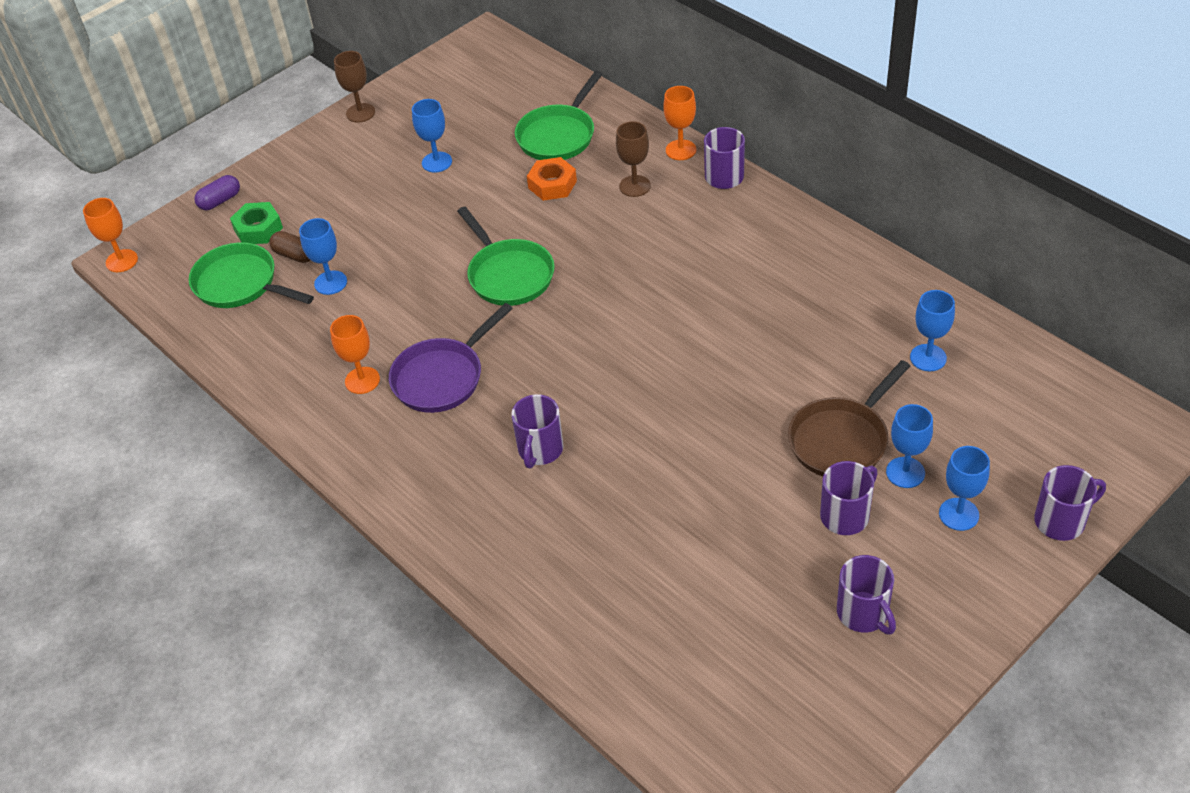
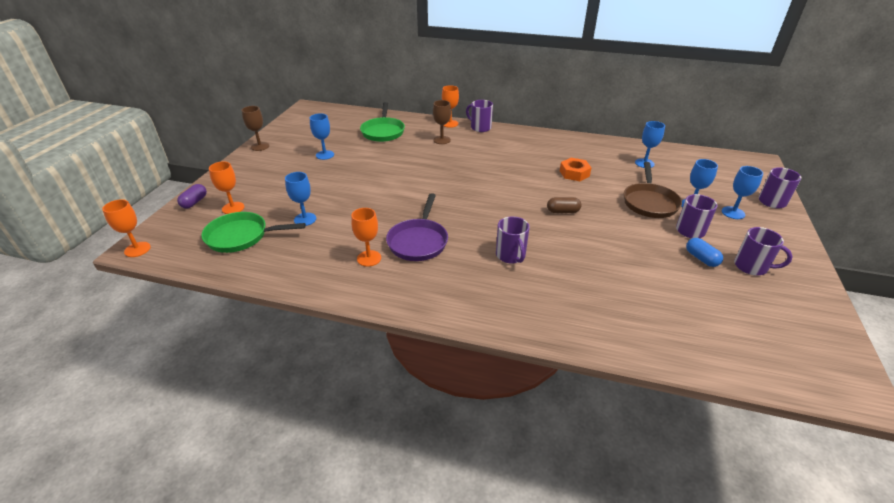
camera: 35 degrees left, 10 degrees down
green nut [230,202,283,244] -> orange goblet [209,161,244,214]
brown capsule [269,231,310,263] -> brown capsule moved to [547,197,581,213]
green pan [457,207,555,306] -> none
orange nut [527,157,577,201] -> orange nut moved to [560,158,592,181]
none -> blue capsule [686,238,723,267]

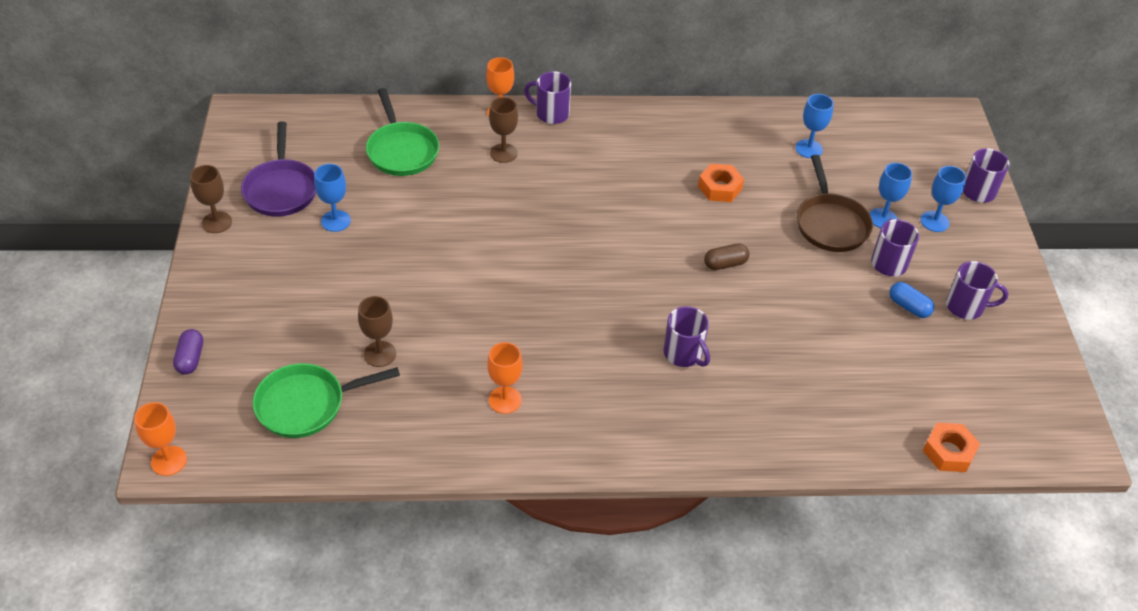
camera: 20 degrees left, 10 degrees up
orange goblet [209,161,244,214] -> none
blue goblet [285,172,316,226] -> brown goblet [358,296,396,367]
purple pan [386,193,448,261] -> purple pan moved to [241,121,316,217]
none -> orange nut [923,423,980,472]

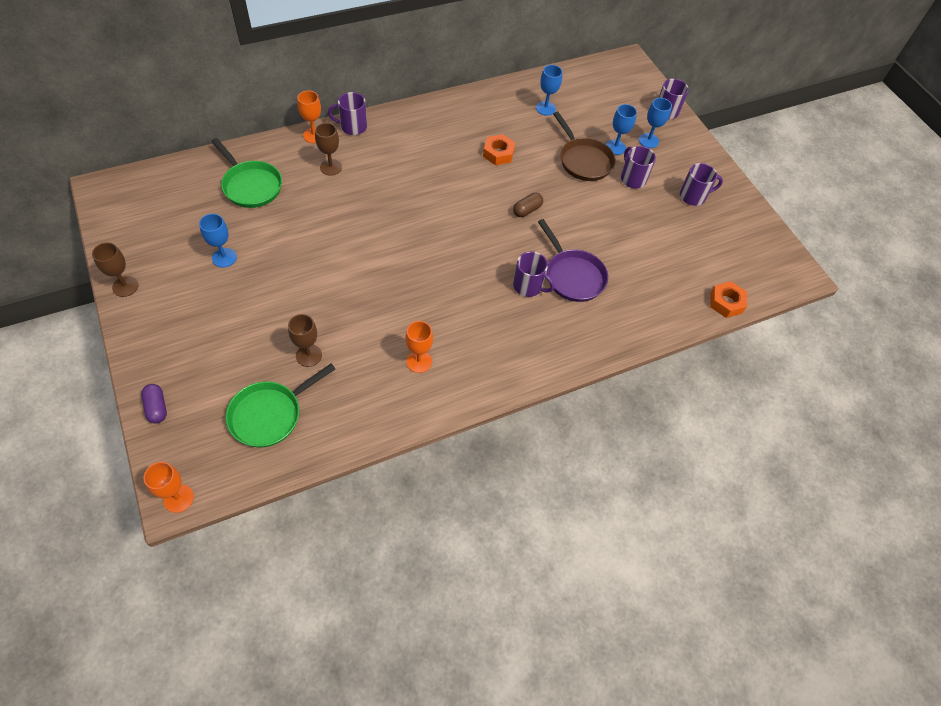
camera: 25 degrees left, 10 degrees up
purple pan [241,121,316,217] -> purple pan moved to [538,219,608,302]
blue capsule [889,282,934,318] -> none

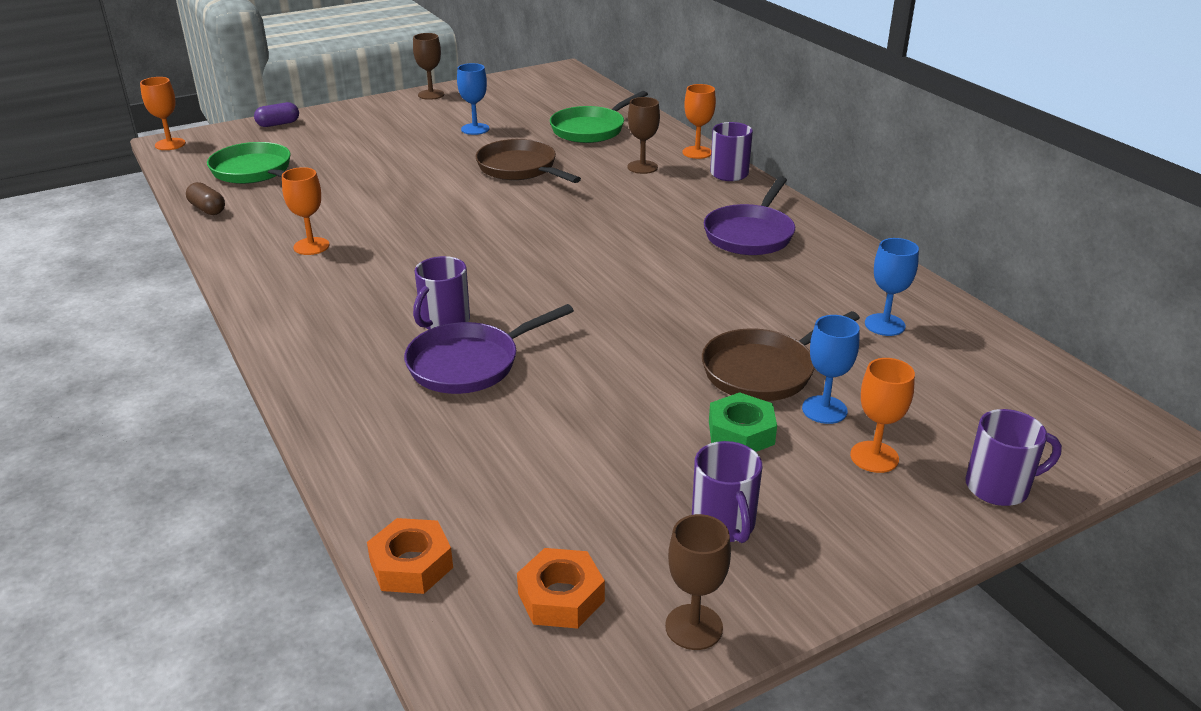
camera: 90 degrees right, 25 degrees down
brown goblet [288,314,322,367] -> brown goblet moved to [665,514,731,650]
orange nut [483,134,515,165] -> orange nut moved to [517,548,605,629]
brown capsule [513,193,543,217] -> brown capsule moved to [186,182,225,215]
purple mug [621,146,656,189] -> green nut [709,392,777,452]
blue goblet [639,98,672,148] -> orange goblet [850,358,915,473]
none -> brown pan [476,139,581,183]
none -> purple pan [704,176,795,255]

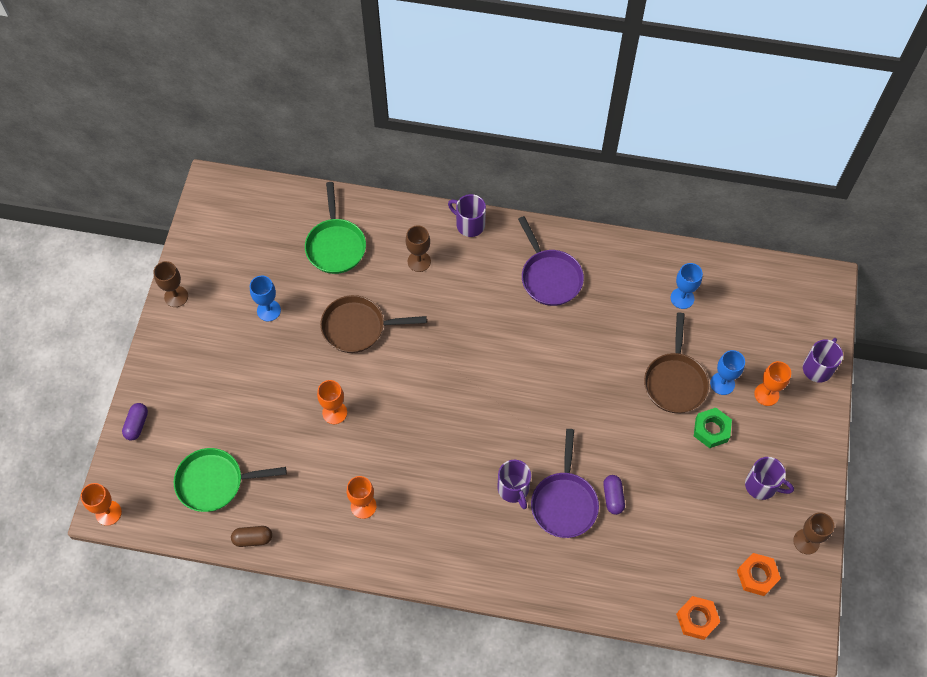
camera: 50 degrees left, 30 degrees up
orange goblet [683,84,716,159] -> orange goblet moved to [317,380,347,424]
none -> purple capsule [603,475,625,515]

